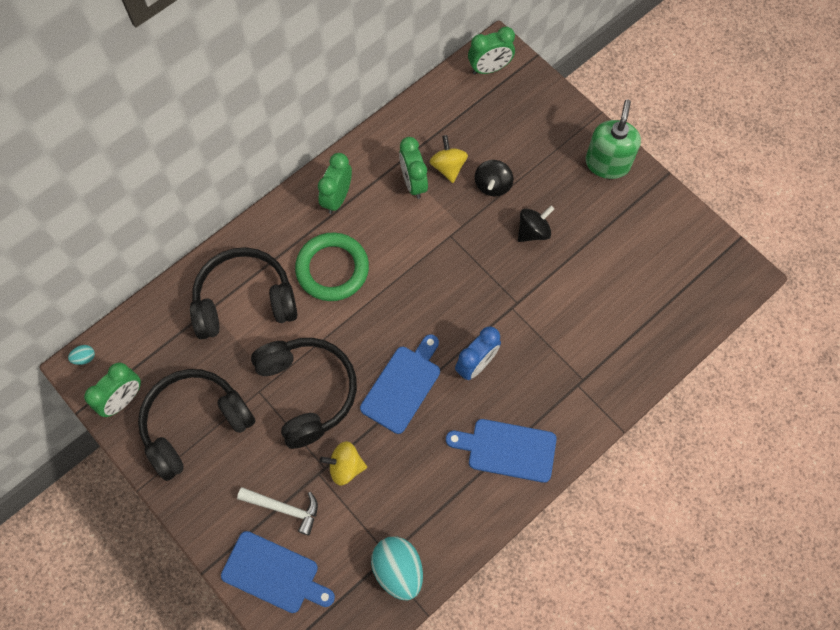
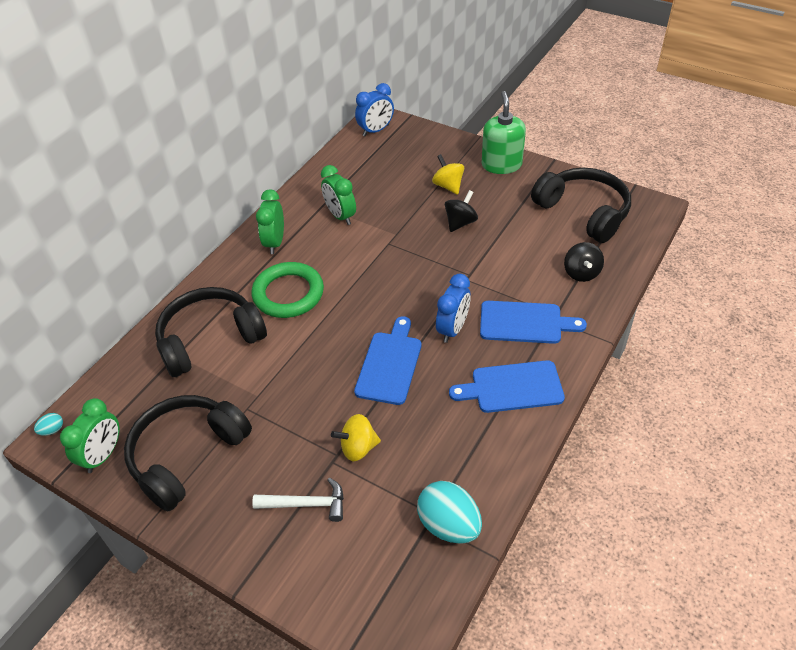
camera: 15 degrees left, 20 degrees down
blue cutting board [221,531,335,613] -> blue cutting board moved to [480,301,587,344]
black headphones [251,338,357,449] -> black headphones moved to [531,168,631,243]
yellow spinning top [430,135,468,183] -> yellow spinning top moved to [432,154,464,195]
green clock [468,27,515,74] -> blue clock [355,83,394,136]
black spinning top [475,160,513,196] -> black spinning top moved to [564,242,604,282]

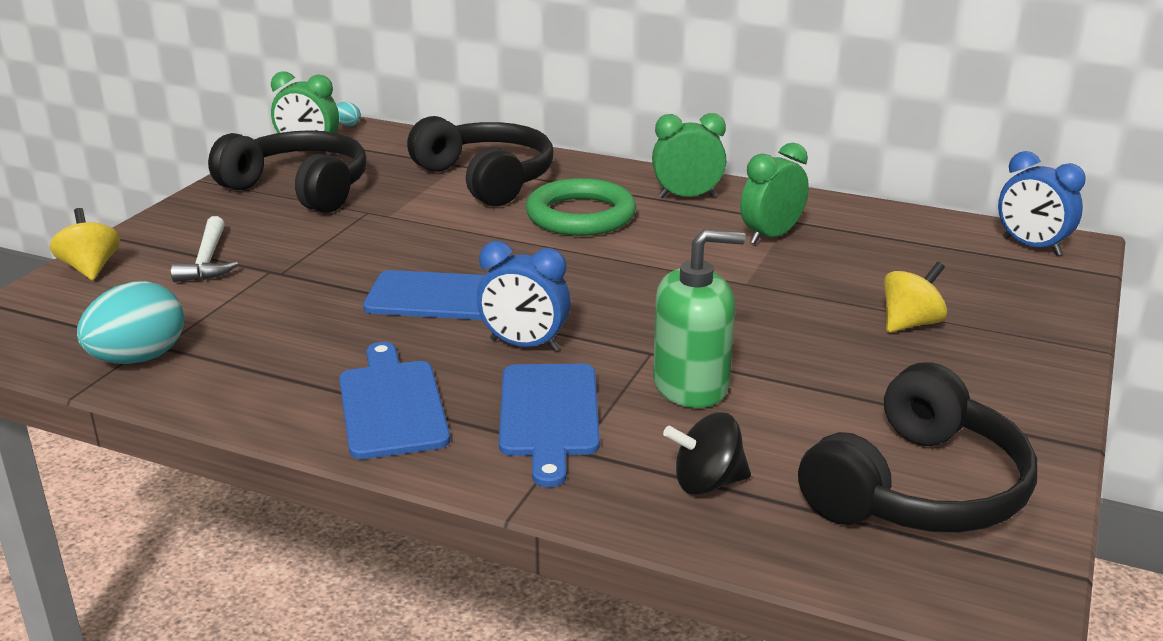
camera: 80 degrees right, 20 degrees down
yellow spinning top [331,414,381,461] -> yellow spinning top moved to [50,208,120,280]
black spinning top [445,190,478,232] -> none
green soap dispenser [482,91,526,174] -> green soap dispenser moved to [653,229,745,408]

